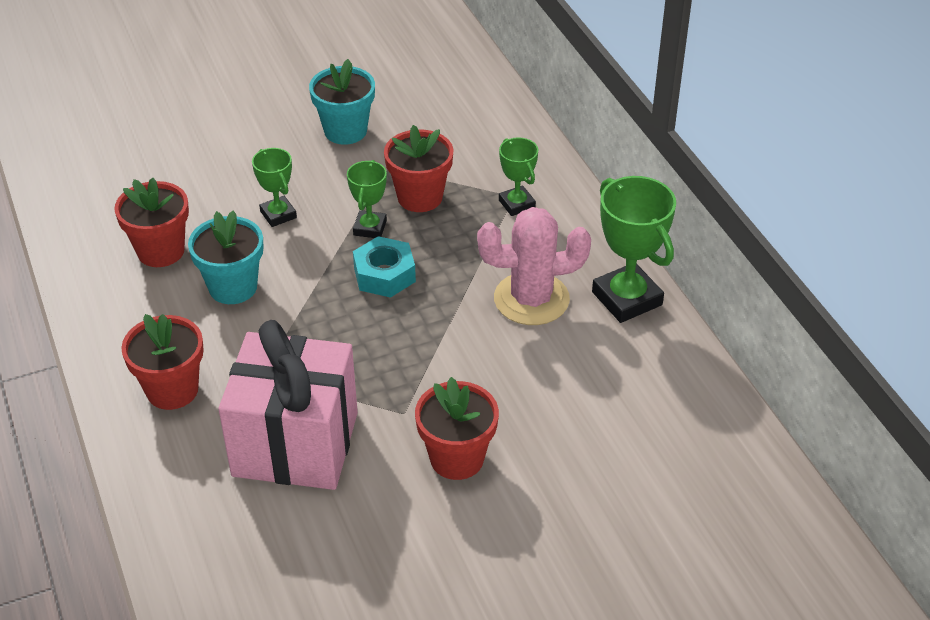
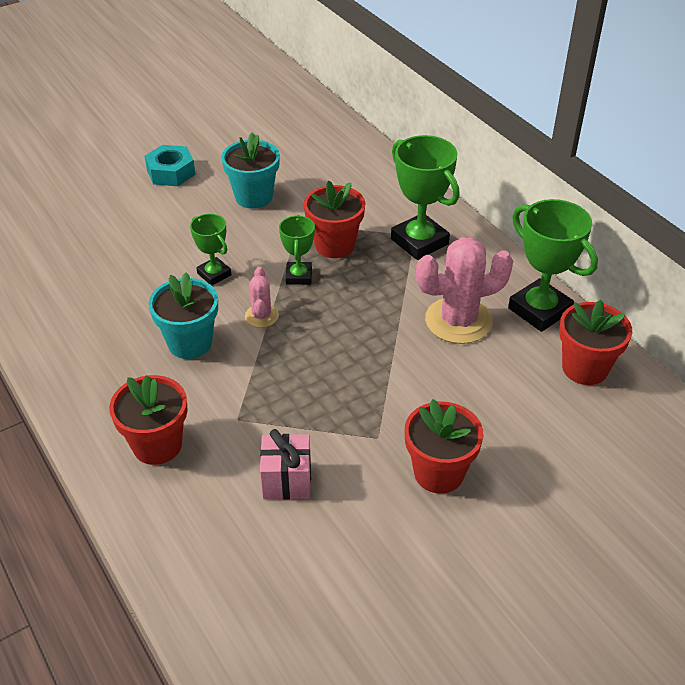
camera: 10 degrees left, 0 degrees up
red flower pot [114,178,189,267] -> red flower pot moved to [559,299,632,385]
pink gift [218,320,358,490] -> pink gift [260,429,311,499], size x0.47
turquoise nut [353,236,416,298] -> turquoise nut moved to [145,145,196,186]
green trophy [499,137,538,216] -> green trophy [391,135,460,260], size x1.74
none -> pink cactus [245,267,279,328]

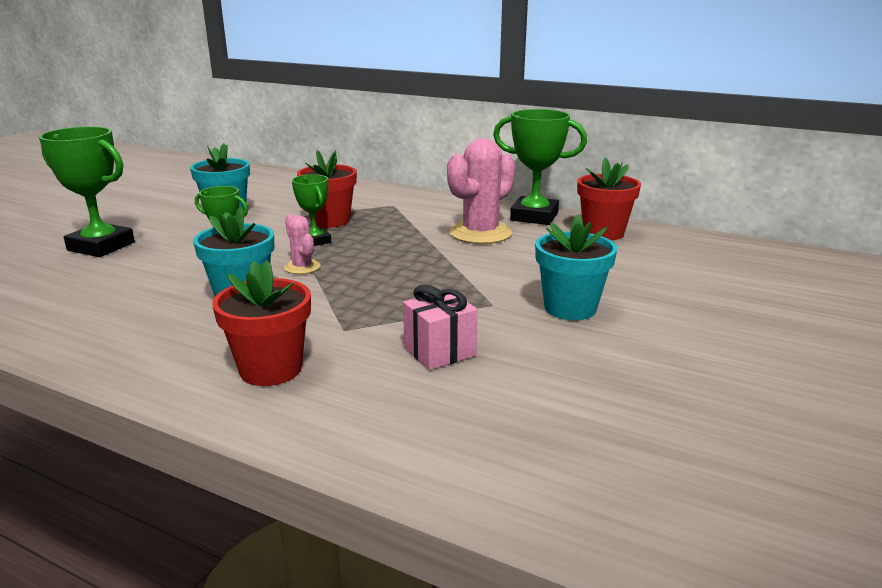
camera: 30 degrees left, 20 degrees down
turquoise nut [145,145,196,186] -> none
green trophy [391,135,460,260] -> green trophy moved to [39,127,135,257]
red flower pot [405,399,484,494] -> turquoise flower pot [535,214,617,320]

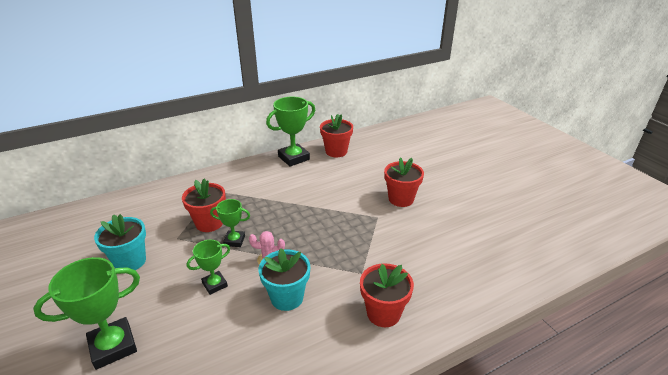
camera: 55 degrees left, 10 degrees up
pink gift [403,285,477,370] -> none
pink cactus [447,138,515,244] -> none
turquoise flower pot [535,214,617,320] -> red flower pot [384,157,424,207]

